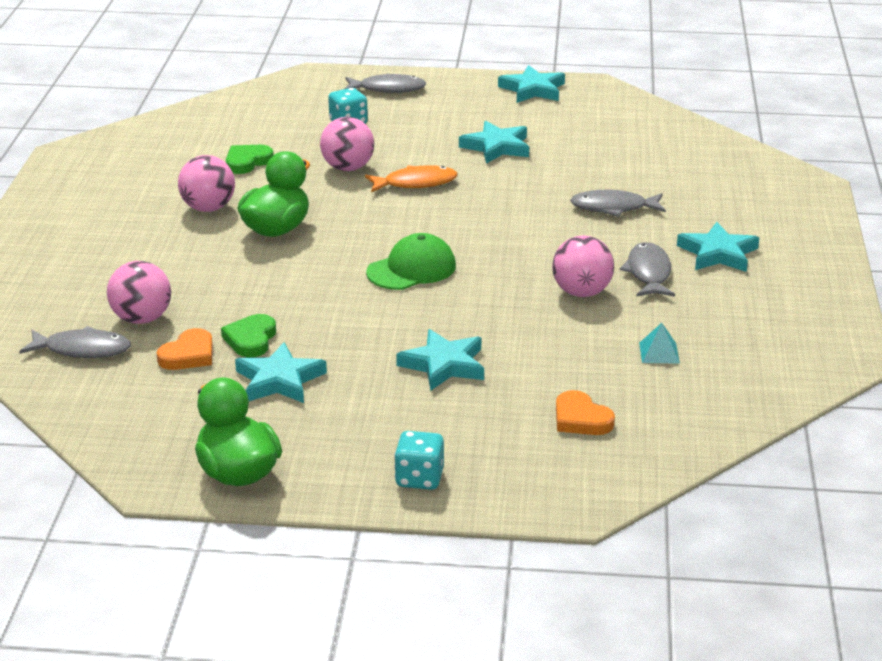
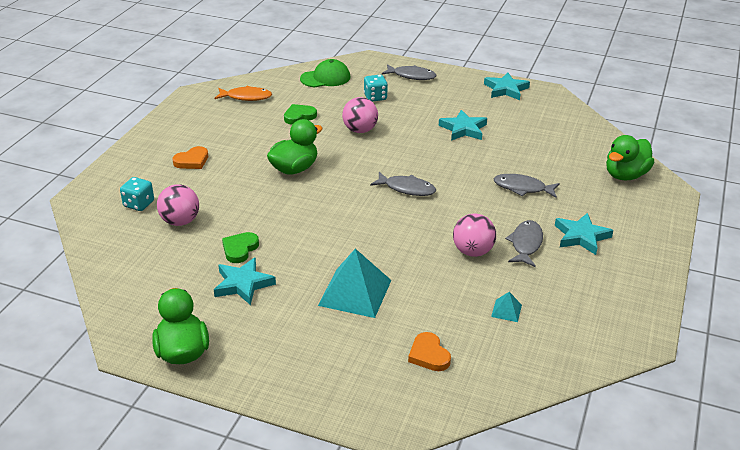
camera: 15 degrees right, 5 degrees up
grey fish [19,326,131,358] -> grey fish moved to [370,172,436,196]
orange heart [157,328,213,370] -> orange heart moved to [173,146,208,169]
pink ball [178,155,235,212] -> none
orange fish [365,165,458,192] -> orange fish moved to [214,86,272,101]
green cap [366,233,456,290] -> green cap moved to [300,59,350,87]
turquoise dice [394,431,444,490] -> turquoise dice moved to [120,177,154,211]
turquoise star [396,329,484,390] -> turquoise pyramid [318,249,391,318]
none -> green duck [606,135,654,181]

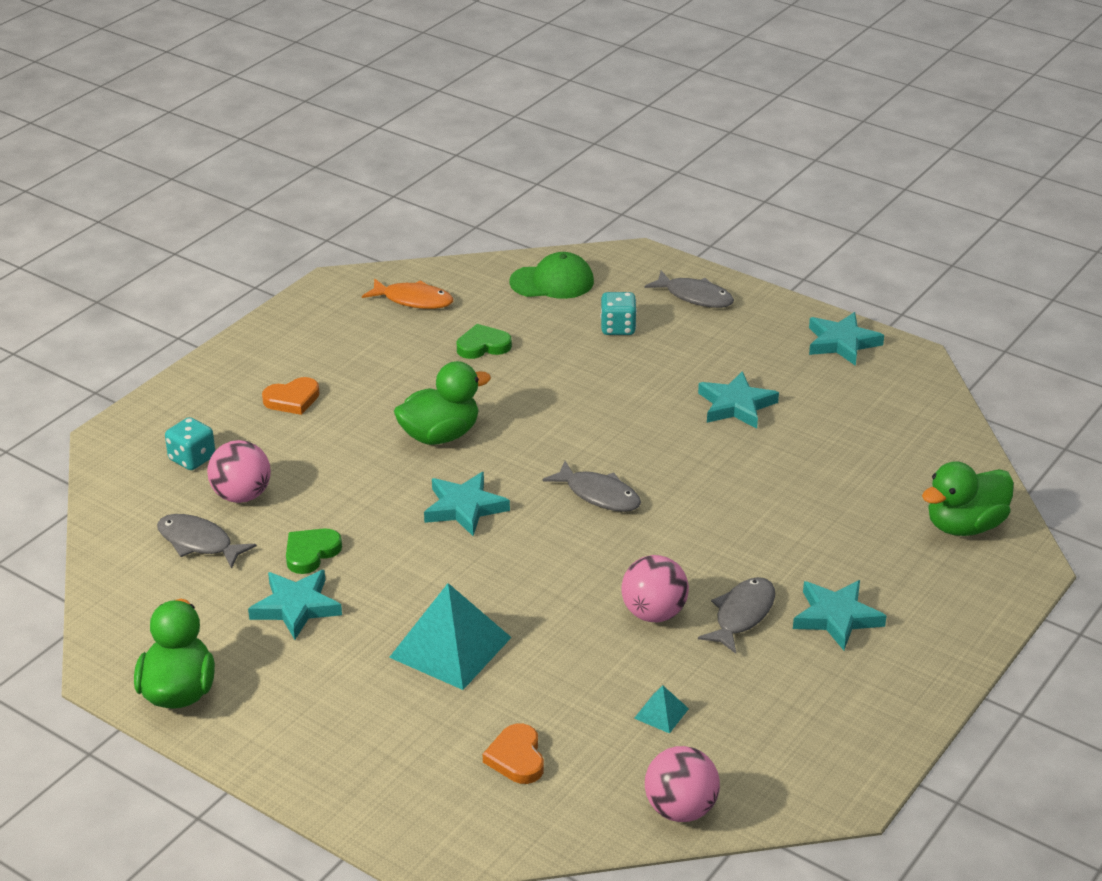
camera: 15 degrees right, 0 degrees up
pink ball [342,97,378,133] -> pink ball moved to [645,746,720,822]
grey fish [494,174,560,198] -> grey fish moved to [157,514,257,569]
none -> turquoise star [424,472,510,536]

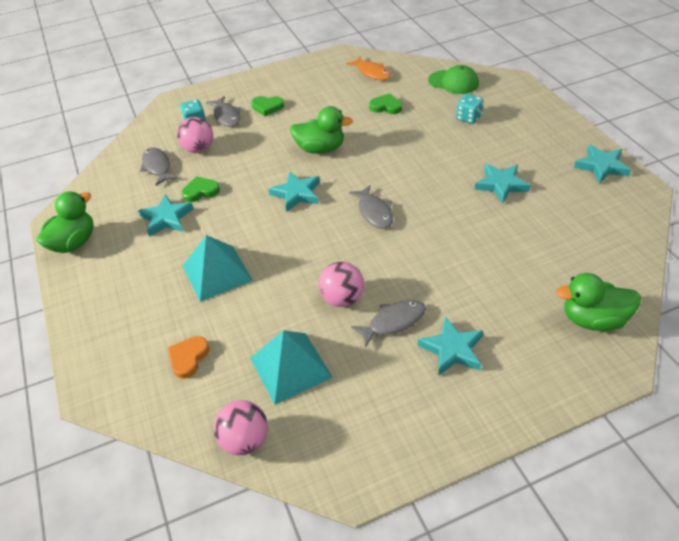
camera: 35 degrees right, 10 degrees up
orange heart [262,377,320,415] -> green heart [251,96,284,116]
turquoise pyramid [634,685,689,734] -> turquoise pyramid [250,330,333,405], size x2.26
grey fish [644,271,734,308] -> grey fish moved to [206,96,241,127]

